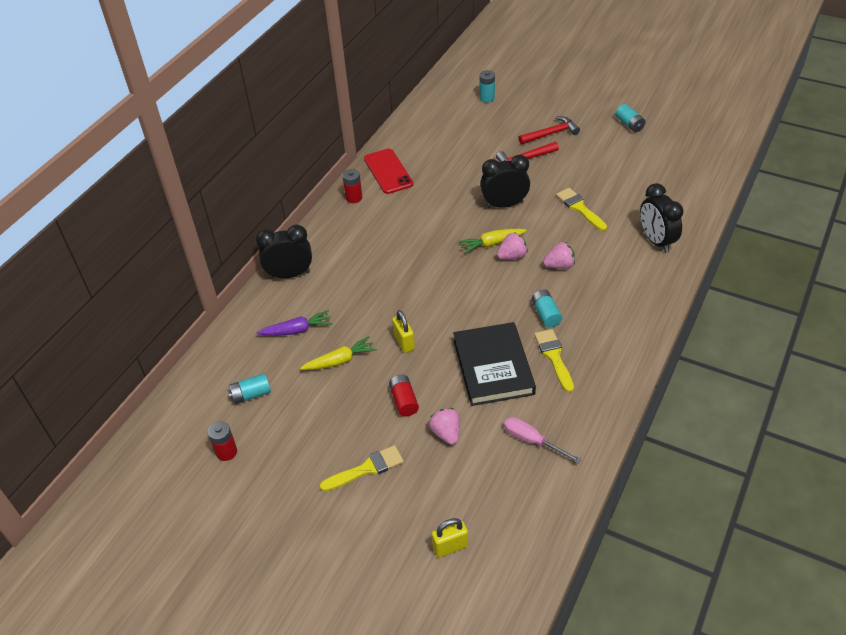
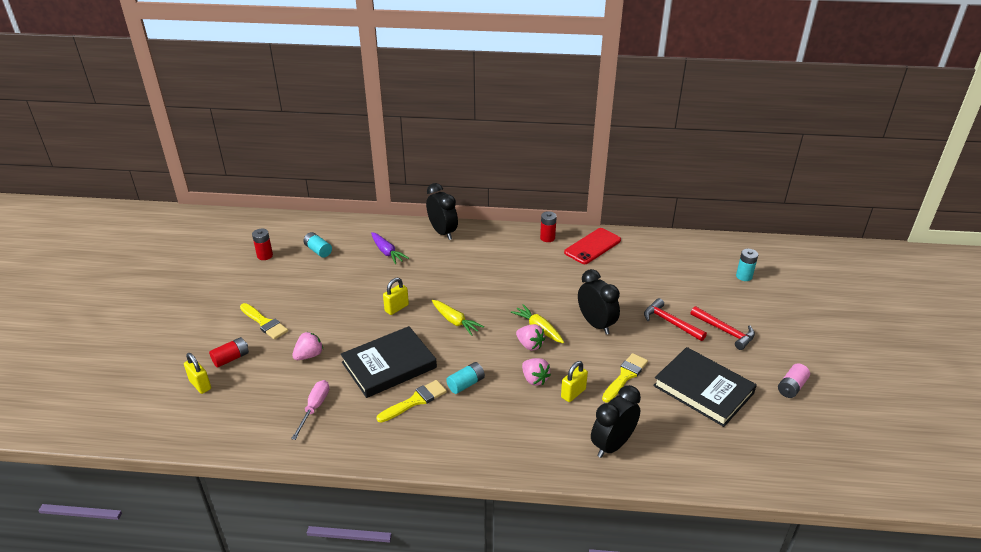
camera: 65 degrees right, 10 degrees down
yellow carrot [300,336,377,370] -> yellow carrot moved to [432,300,484,336]
red battery [389,375,419,417] -> red battery moved to [209,337,249,368]
turquoise battery [615,104,646,132] -> pink battery [778,363,810,398]
none -> yellow padlock [561,361,588,402]
none -> black book [653,347,757,427]

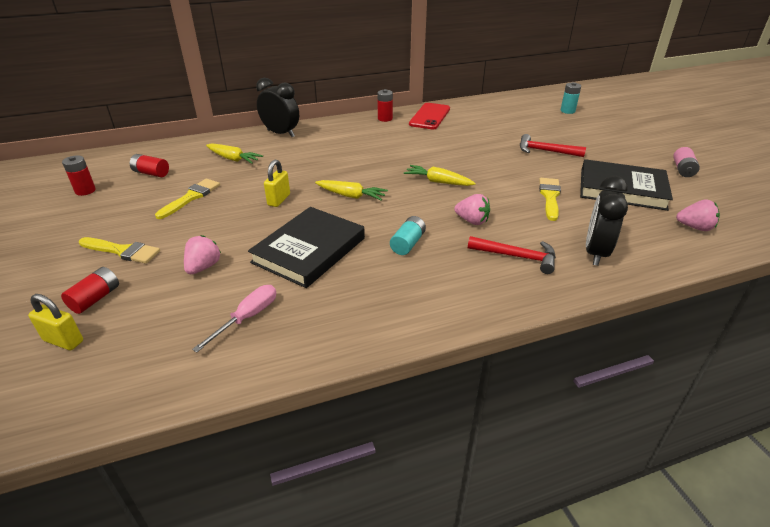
camera: 25 degrees left, 0 degrees up
pink screwdriver [291,380,329,440] -> pink screwdriver turned 45 degrees clockwise [192,285,276,352]
turquoise battery [303,232,332,258] -> red battery [130,154,169,177]
purple carrot [371,232,409,264] -> yellow carrot [206,143,263,164]
yellow brush [377,380,447,423] -> yellow brush moved to [155,179,220,219]
pink strawberry [516,324,545,351] -> pink strawberry moved to [676,199,720,231]
yellow padlock [561,361,588,402] -> none
black clock [578,269,620,335] -> none
red hammer [691,306,755,350] -> red hammer moved to [468,236,556,274]

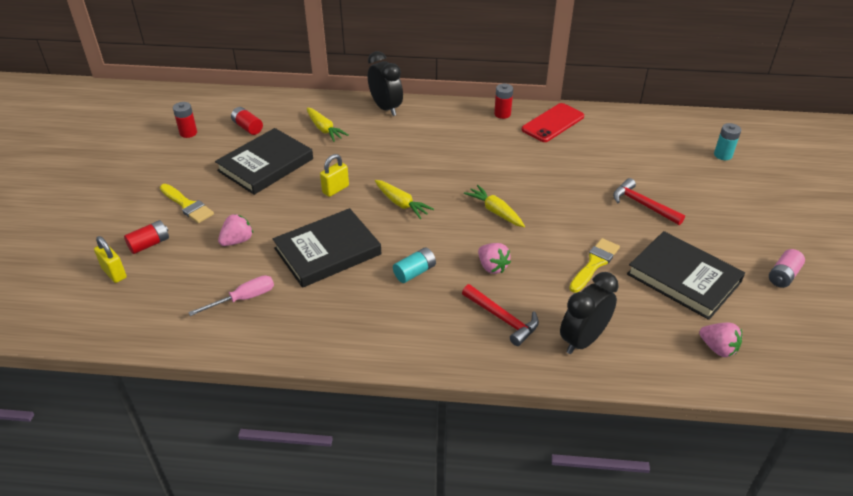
camera: 25 degrees right, 5 degrees up
yellow brush [155,179,220,219] -> black book [215,128,313,195]

